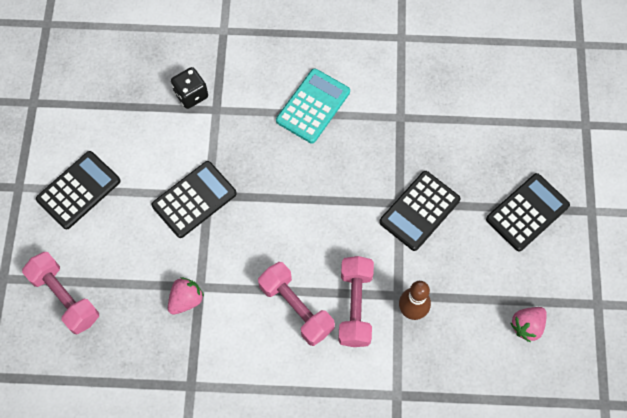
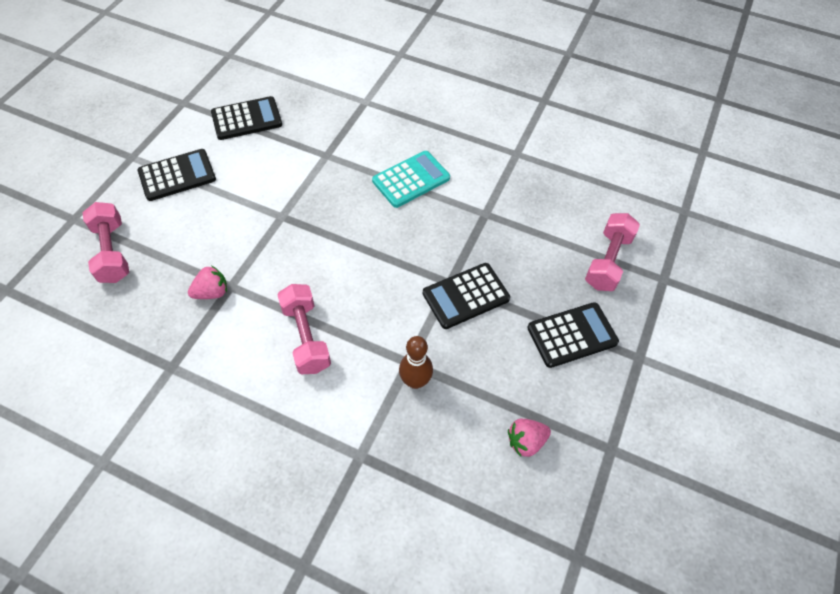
camera: 20 degrees right, 10 degrees down
black calculator [152,161,237,238] -> black calculator moved to [211,96,282,140]
black dice [171,67,208,109] -> none
pink dumbbell [338,256,374,347] -> pink dumbbell moved to [585,213,640,291]

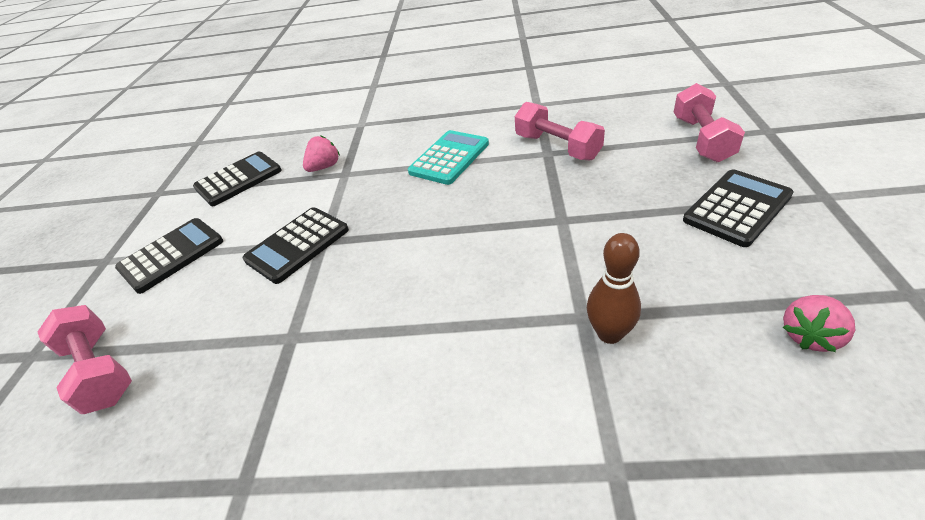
camera: 15 degrees left, 15 degrees down
pink strawberry [188,265,227,299] -> pink strawberry moved to [303,135,340,172]
pink dumbbell [277,284,331,374] -> pink dumbbell moved to [515,102,605,160]
black calculator [423,263,510,329] -> black calculator moved to [243,207,349,284]

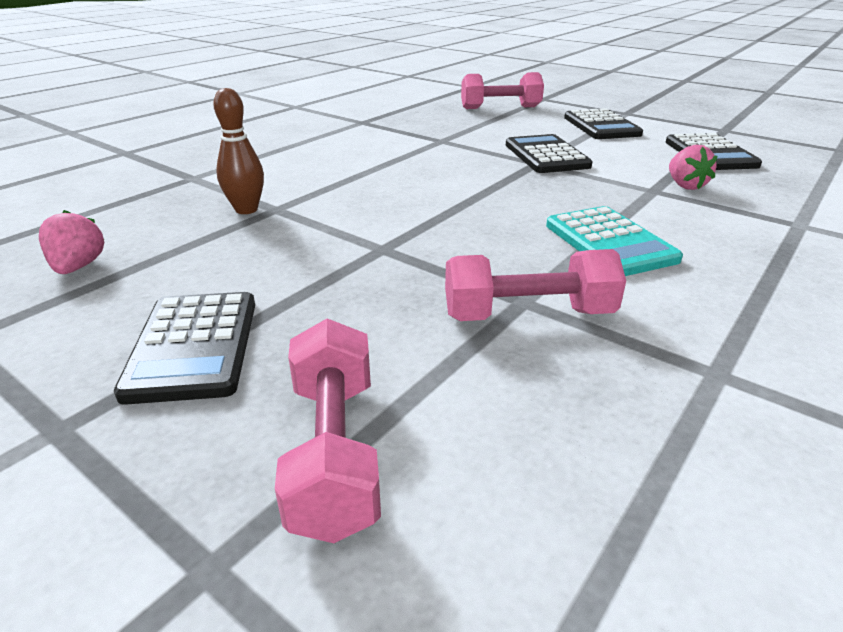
camera: 120 degrees right, 10 degrees down
pink dumbbell [674,83,745,162] -> pink dumbbell turned 45 degrees clockwise [275,318,381,543]

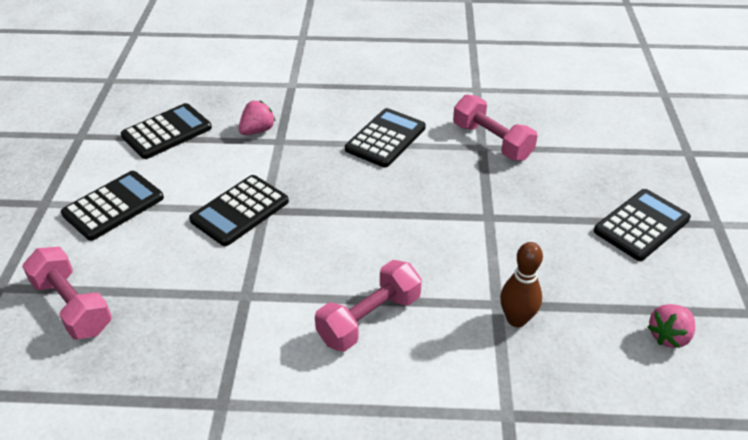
camera: 125 degrees left, 10 degrees up
pink dumbbell [275,318,381,543] -> pink dumbbell moved to [315,260,422,352]
turquoise calculator [546,206,683,276] -> black calculator [345,108,426,167]

